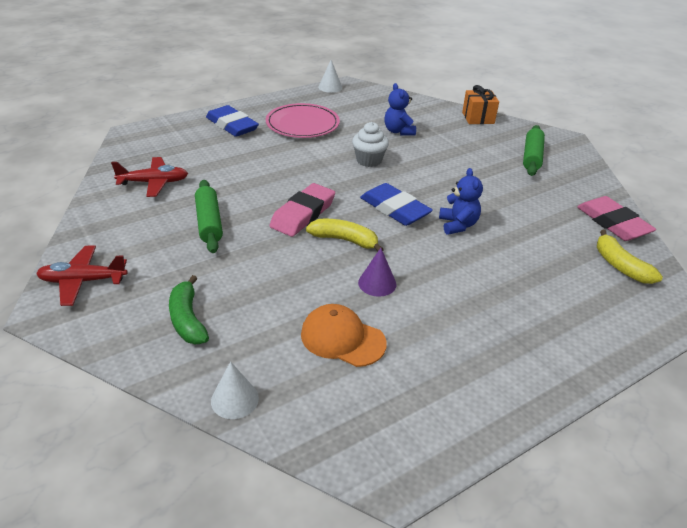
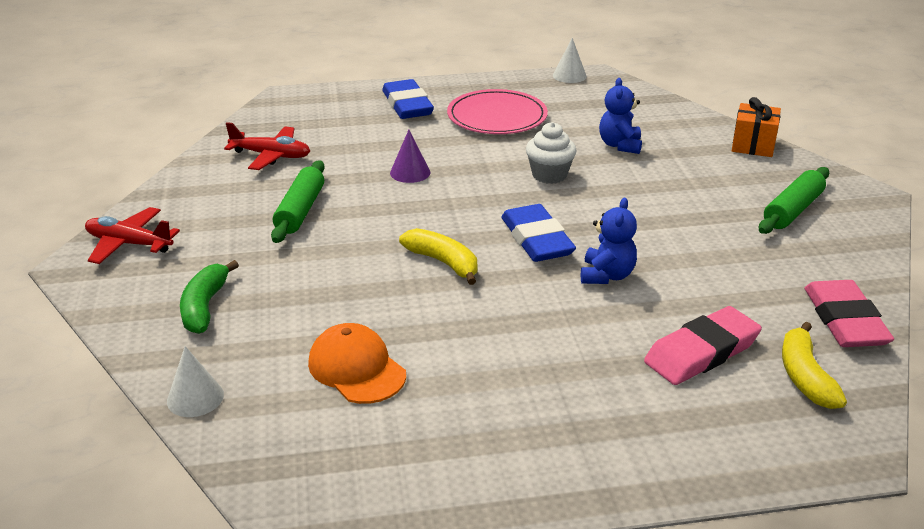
camera: 25 degrees right, 5 degrees down
pink eraser [269,183,335,237] -> pink eraser moved to [644,306,762,385]
purple cone [358,248,396,297] -> purple cone moved to [390,130,430,183]

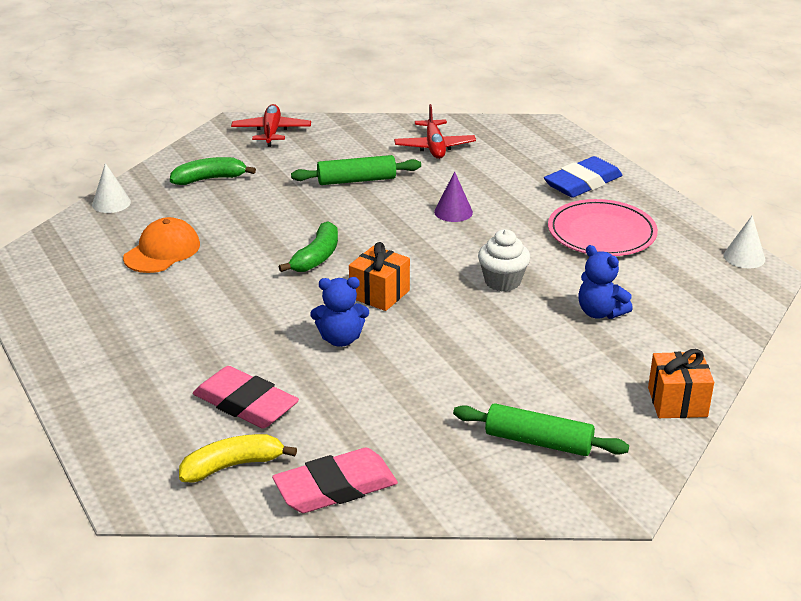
camera: 70 degrees right, 0 degrees up
yellow banana [399,228,477,285] -> green banana [279,221,338,272]
blue eraser [501,204,576,262] -> orange gift [349,242,410,311]
blue teddy bear [599,78,642,154] -> blue teddy bear turned 120 degrees counterclockwise [578,245,633,319]

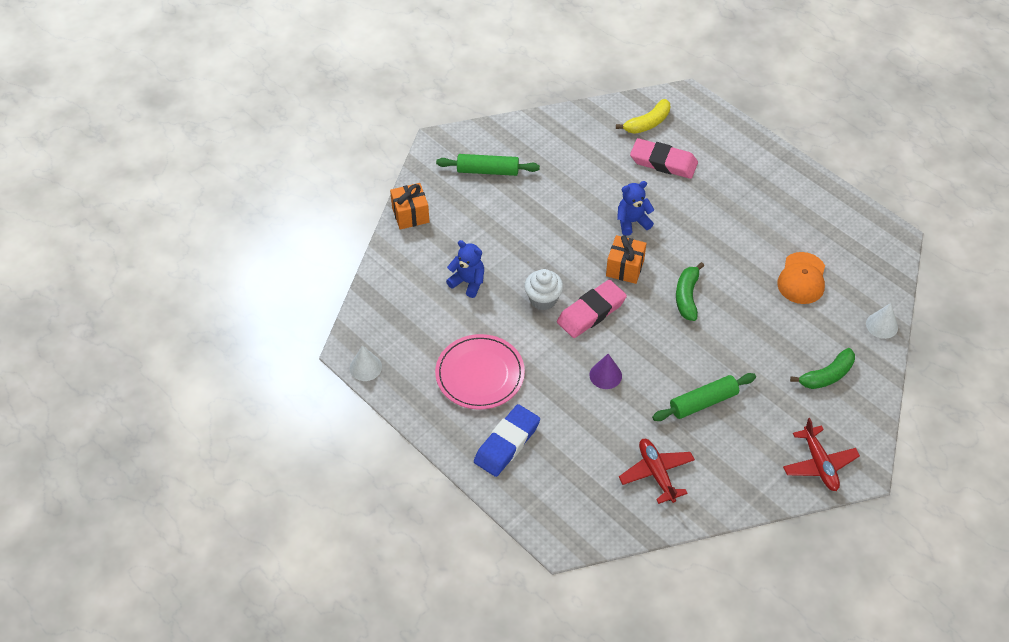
camera: 165 degrees right, 20 degrees up
pink eraser [272,448,398,513] -> pink eraser moved to [557,280,627,338]

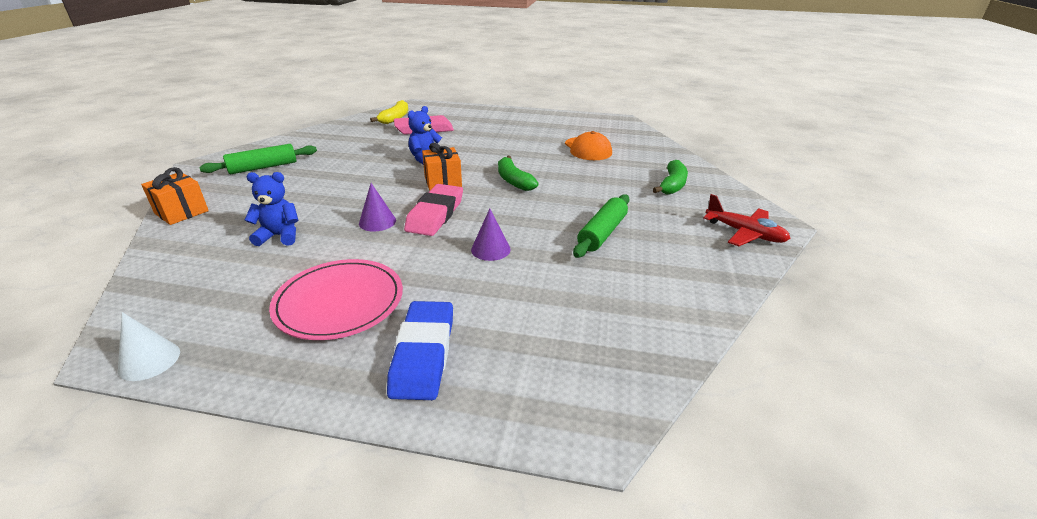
camera: 35 degrees left, 20 degrees down
white cupcake [524,269,563,310] -> purple cone [359,183,396,232]
red plane [619,439,695,504] -> none
white cone [866,303,898,339] -> none

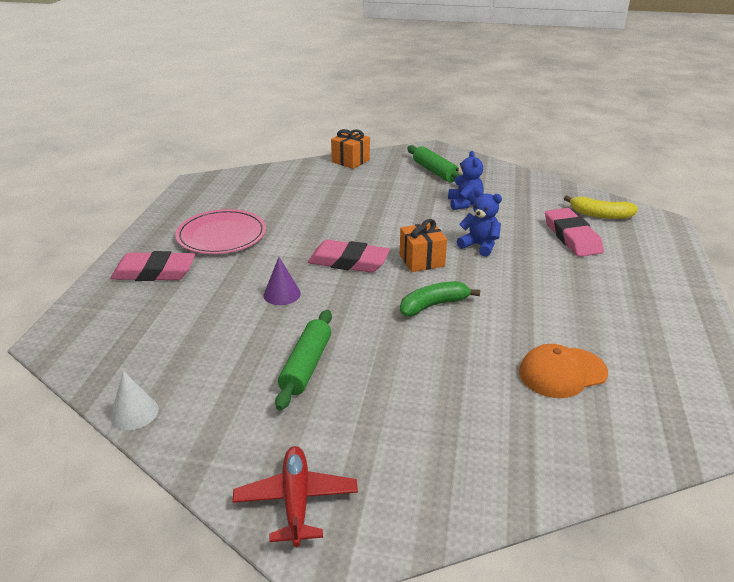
camera: 90 degrees right, 0 degrees up
white cone [118,312,180,381] -> white cone moved to [110,371,159,430]
blue teddy bear [245,172,298,246] -> blue teddy bear moved to [448,151,484,210]
purple cone [359,183,396,232] -> none
blue eraser [387,301,453,400] -> pink eraser [110,251,195,281]
green rolling pin [573,194,630,258] -> green rolling pin turned 75 degrees clockwise [275,310,332,410]
green banana [653,160,688,195] -> none
red plane [703,194,791,246] -> red plane turned 135 degrees clockwise [233,446,358,547]

